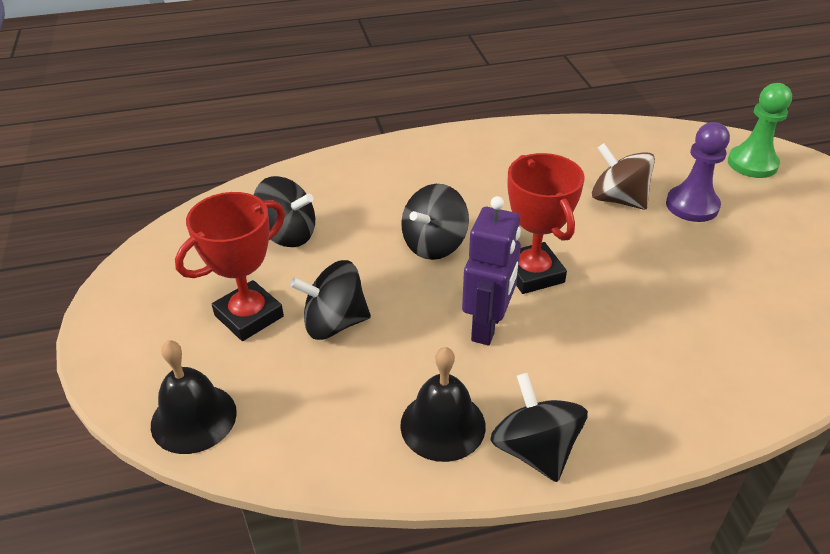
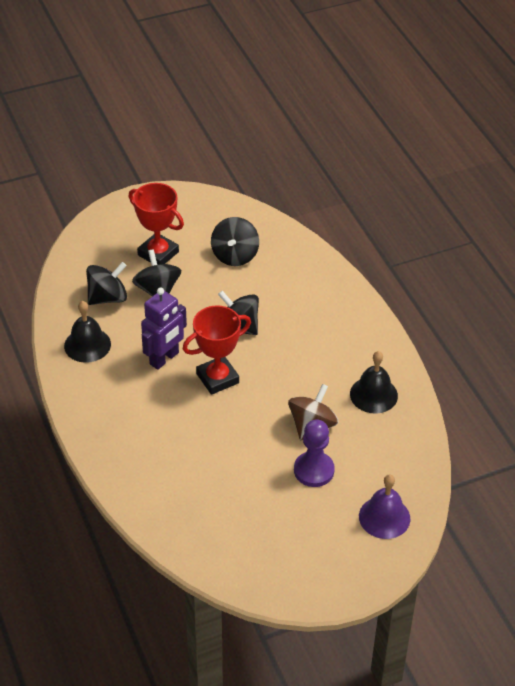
camera: 80 degrees right, 5 degrees up
black bell [151,340,237,454] -> black bell moved to [350,351,398,414]
purple robot [462,196,521,345] -> purple robot turned 60 degrees counterclockwise [141,288,187,370]
black spinning top [491,373,588,482] -> black spinning top moved to [86,262,127,305]
green pawn [728,83,792,178] -> purple bell [359,474,410,539]

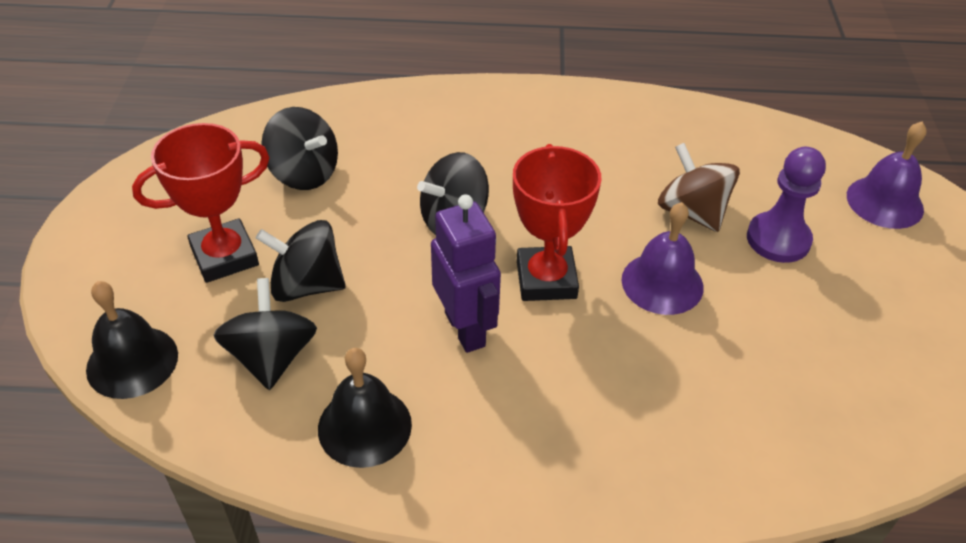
camera: 65 degrees left, 0 degrees up
black bell [350,351,398,414] -> black bell moved to [86,281,178,399]
none -> purple bell [622,202,704,315]

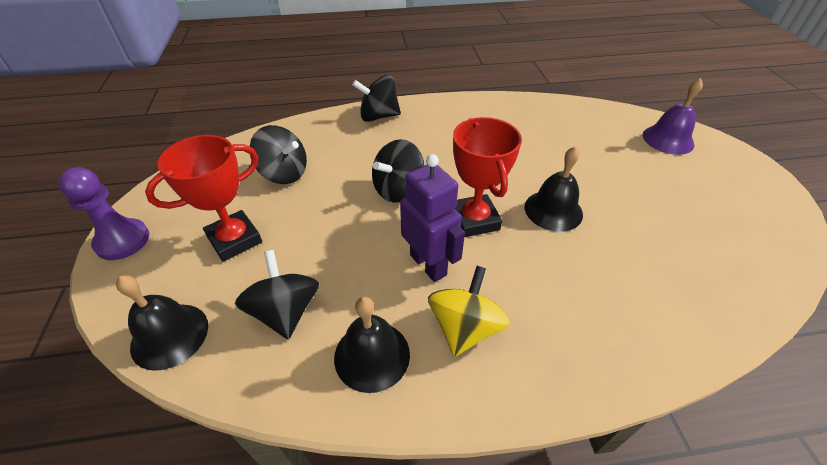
camera: 10 degrees left, 0 degrees up
black spinning top [256,220,346,302] -> black spinning top moved to [352,75,401,122]
purple bell [622,202,704,315] -> black bell [525,147,583,232]
brown spinning top [658,143,740,232] -> none
purple pawn [747,147,826,263] -> purple pawn moved to [58,167,149,260]
none -> yellow spinning top [428,266,510,357]

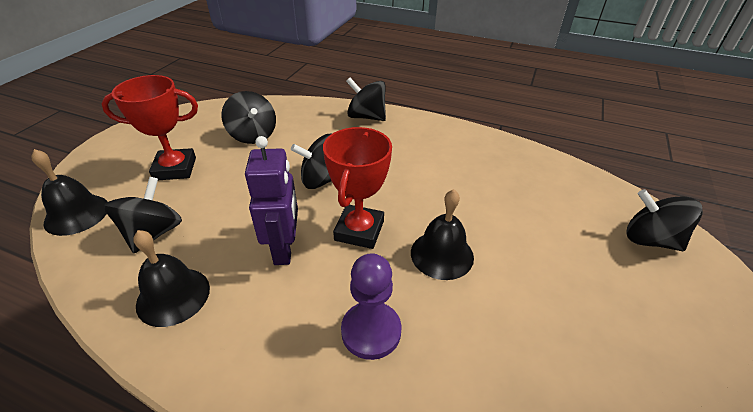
camera: 30 degrees right, 5 degrees down
purple pawn [58,167,149,260] -> purple pawn moved to [341,253,401,360]
yellow spinning top [428,266,510,357] -> none
purple bell [643,78,703,155] -> black spinning top [627,189,703,251]

